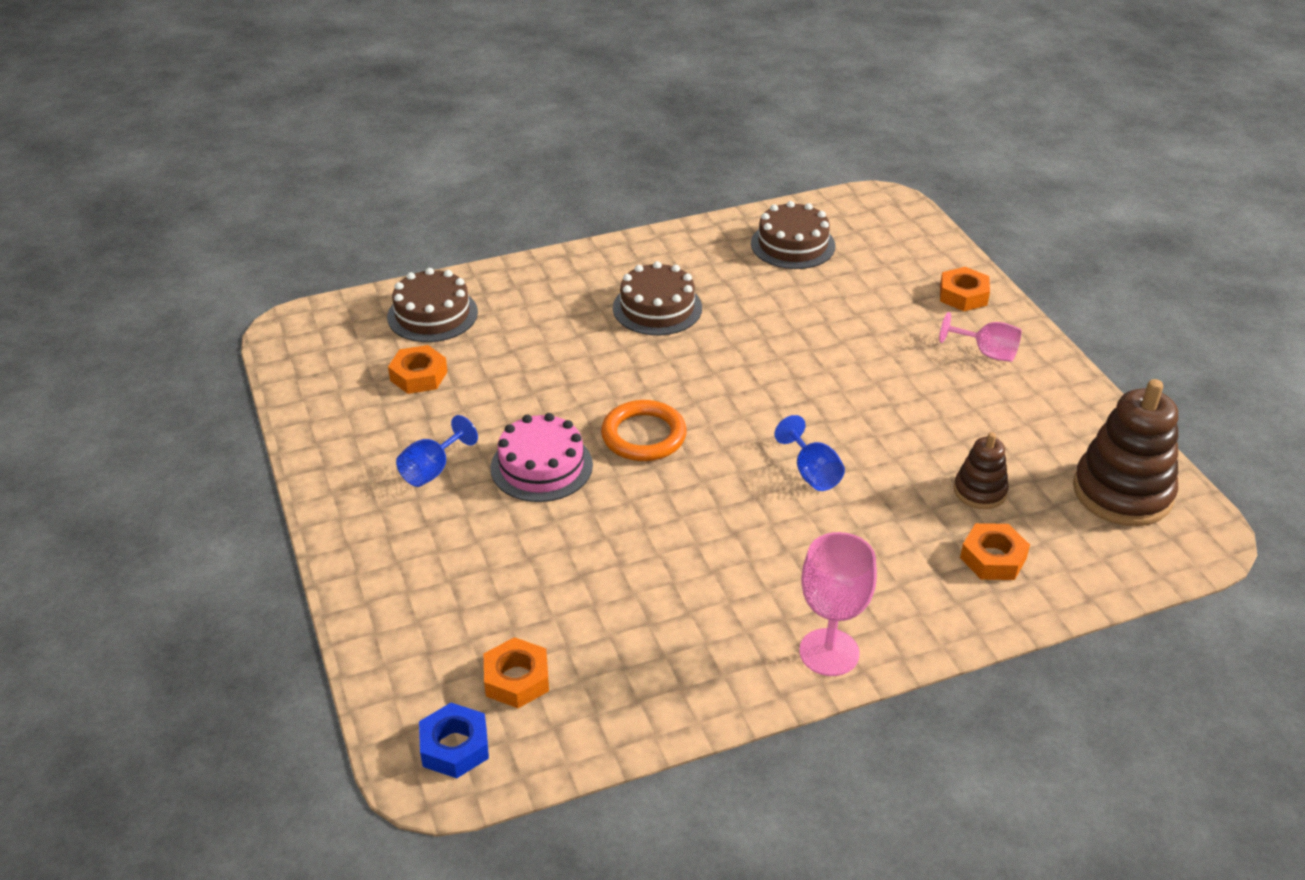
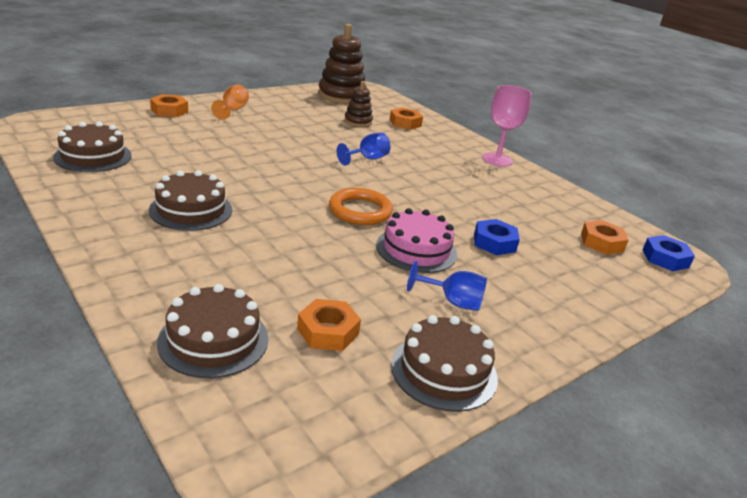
camera: 110 degrees left, 10 degrees down
pink goblet [939,312,1022,362] -> orange goblet [211,84,249,120]
none -> brown cake [391,315,498,412]
none -> blue nut [474,219,520,255]

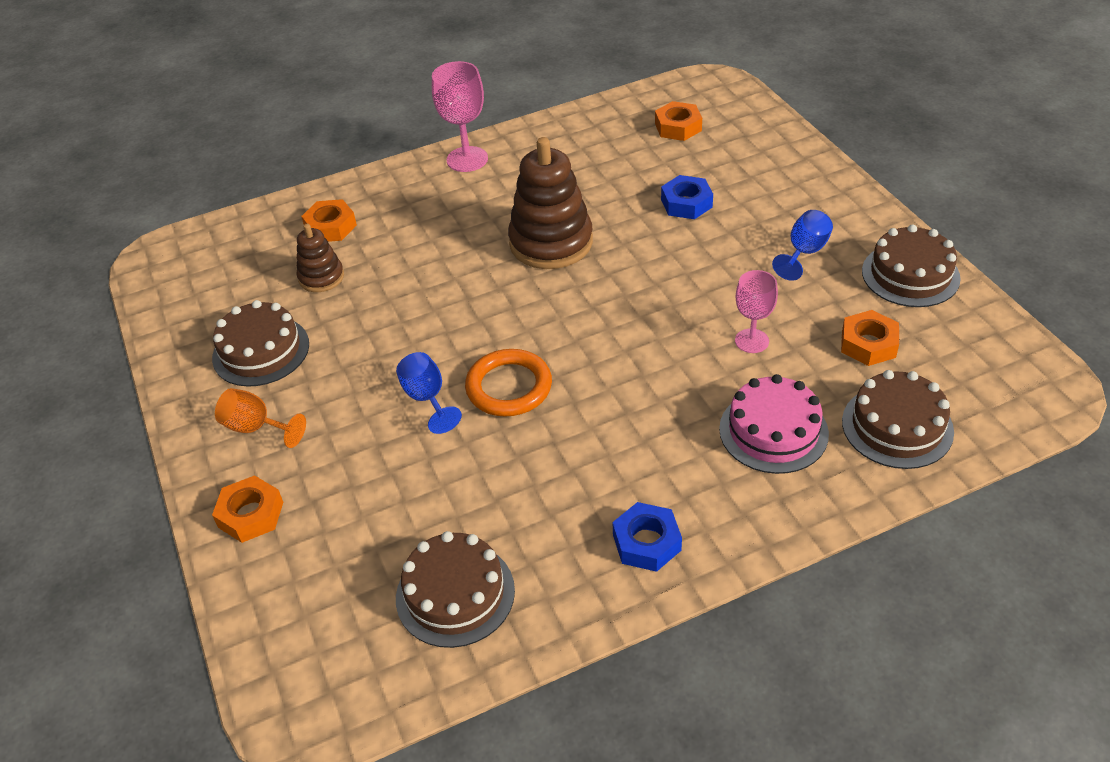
camera: 70 degrees left, 15 degrees up
brown cake [149,170,232,231] -> brown cake moved to [212,300,309,387]
brown stacking toy [318,24,366,104] -> brown stacking toy moved to [508,137,593,269]
orange ring [329,188,393,225] -> orange ring moved to [465,349,552,417]
blue goblet [337,133,391,166] -> blue goblet moved to [396,352,462,434]
pink cake [376,208,457,273] -> pink cake moved to [719,374,829,474]
blue nut [643,235,695,271] -> blue nut moved to [612,502,682,572]
none -> pink goblet [735,270,778,353]

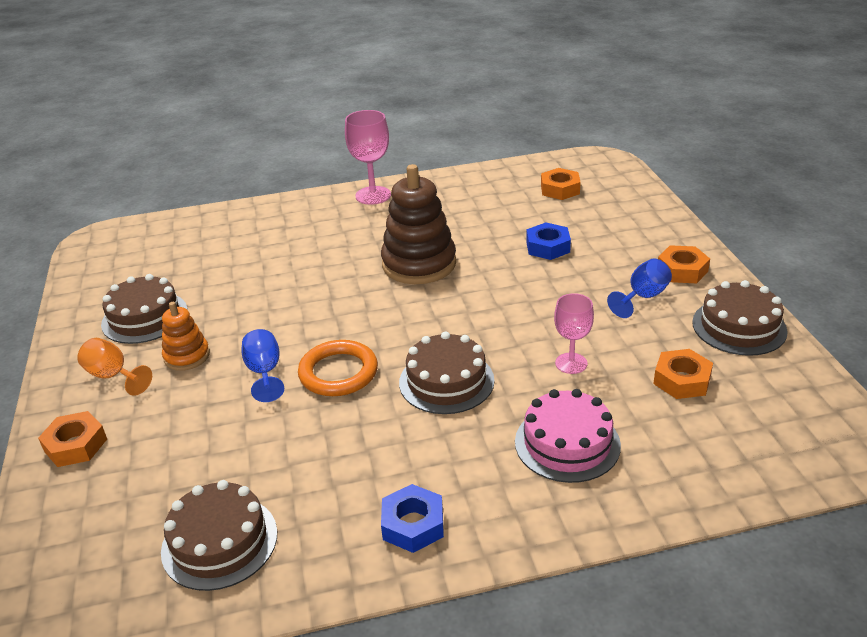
camera: 10 degrees right, 10 degrees down
brown stacking toy [297,224,344,292] -> none
orange nut [301,199,357,242] -> orange nut moved to [658,245,710,283]
brown cake [842,370,954,469] -> brown cake moved to [399,331,495,414]
none -> orange stacking toy [162,302,210,371]

